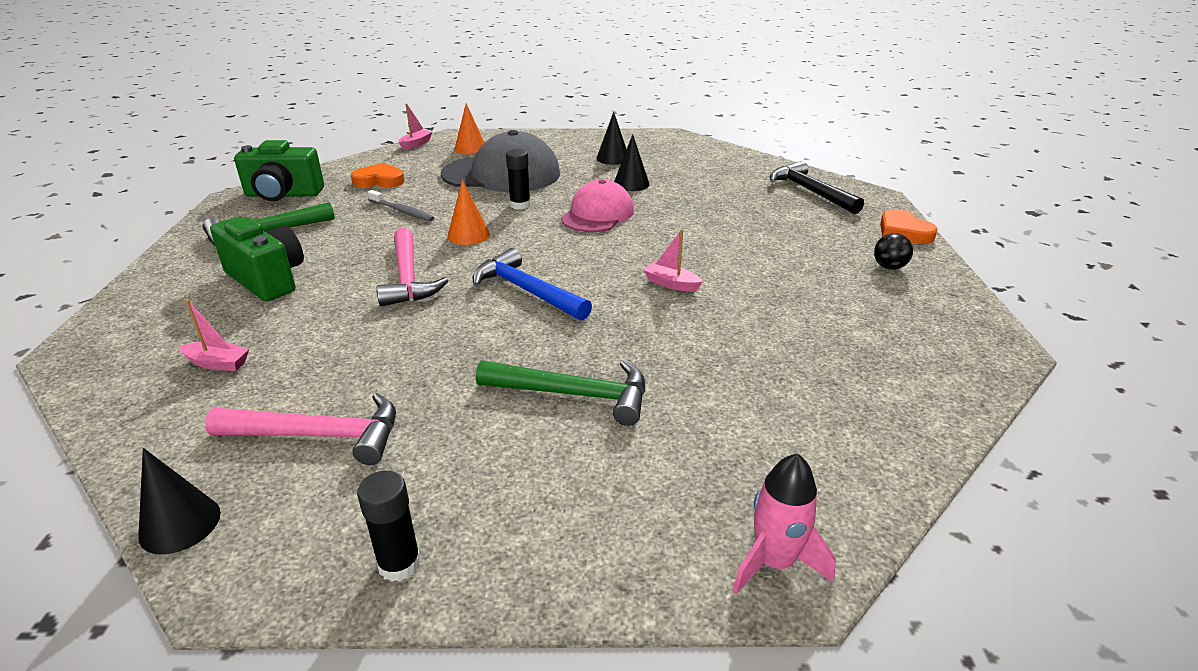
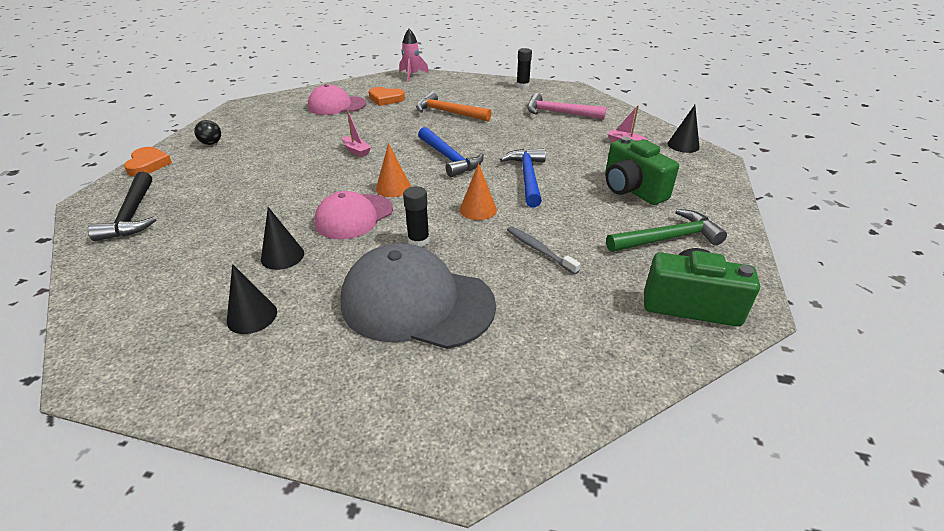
camera: 165 degrees left, 5 degrees up
black cone [138,448,221,554] -> black cone moved to [668,105,700,153]
orange heart [351,162,405,188] -> orange heart moved to [369,87,405,106]
pink hammer [377,228,448,307] -> blue hammer [500,148,546,207]
pink boat [399,103,432,150] -> none
orange cone [454,103,485,154] -> orange cone moved to [376,143,411,197]
green hammer [476,360,645,426] -> orange hammer [416,92,492,121]
none -> pink cap [308,84,366,115]

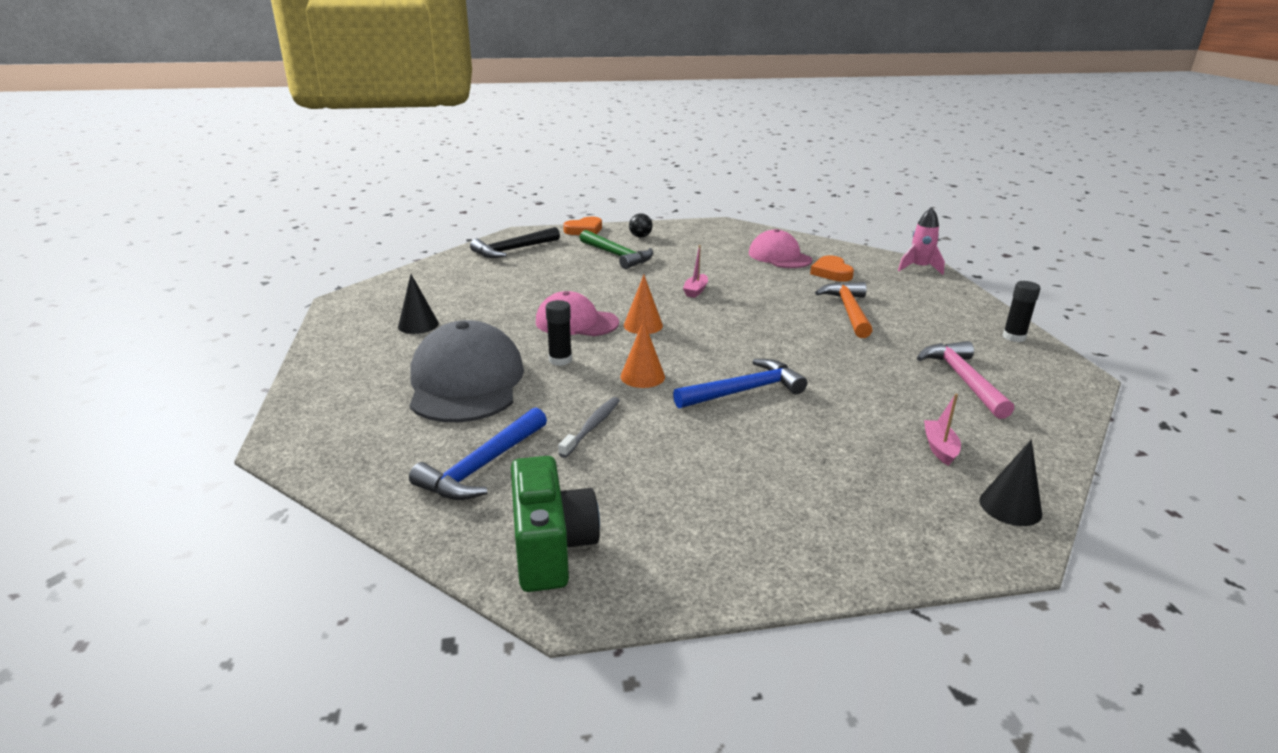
camera: 65 degrees right, 10 degrees down
black cone [261,207,304,270] -> none
blue hammer [418,127,484,177] -> blue hammer moved to [409,407,547,500]
green camera [605,136,679,205] -> none
green hammer [606,209,727,252] -> green hammer moved to [580,230,653,269]

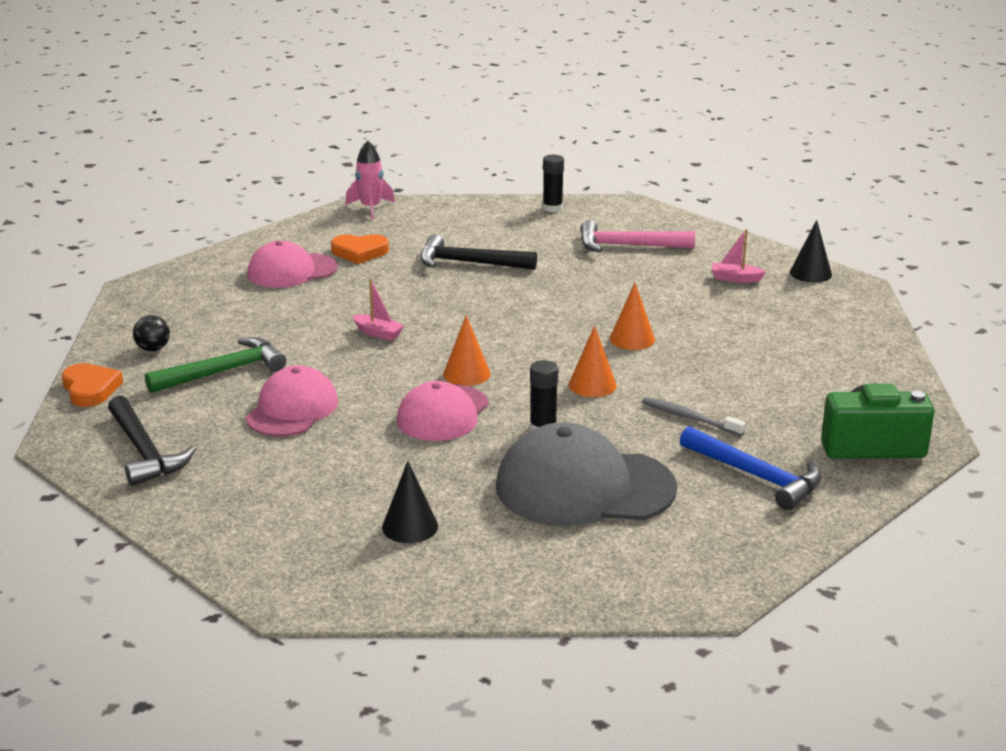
camera: 80 degrees left, 0 degrees up
blue hammer [673,359,807,408] -> orange cone [610,283,655,350]
orange hammer [815,282,873,338] -> black hammer [420,234,537,270]
none -> pink cap [246,365,338,436]

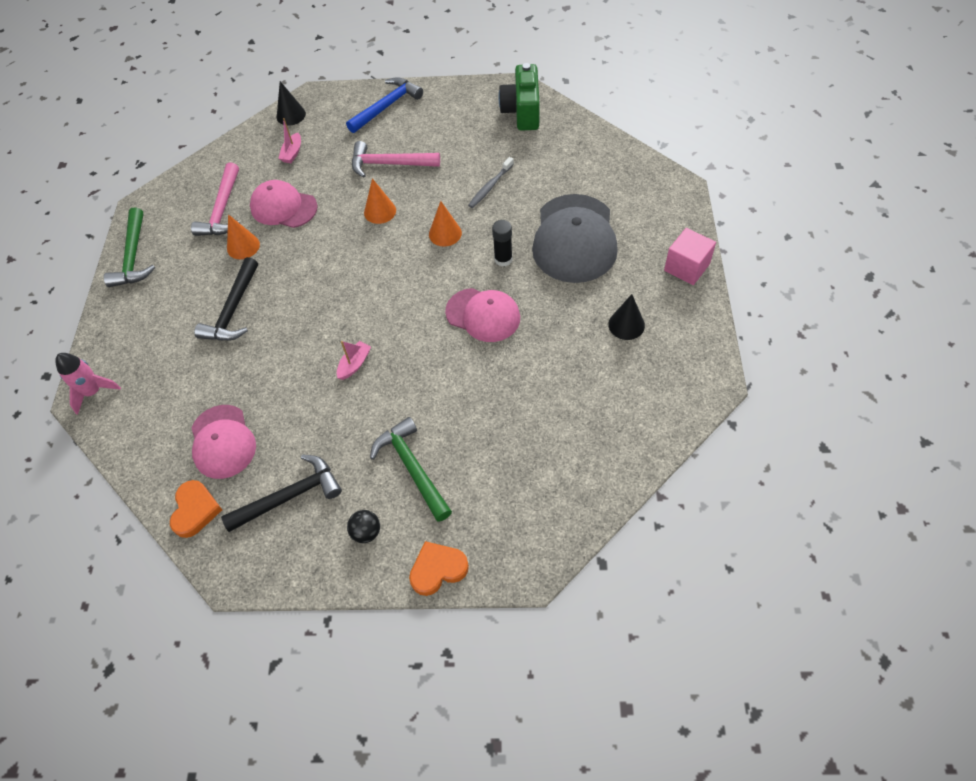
camera: 85 degrees left, 30 degrees up
black hammer [108,395,196,486] -> black hammer moved to [221,455,342,532]
pink cap [246,365,338,436] -> pink cap moved to [250,180,318,228]
orange heart [331,234,389,264] -> orange heart moved to [170,480,222,538]
orange cone [443,315,491,386] -> orange cone moved to [227,214,260,259]
black glue stick [543,155,564,212] -> green hammer [104,207,155,287]
blue hammer [680,426,821,510] -> blue hammer moved to [346,77,423,133]
none -> pink hammer [352,141,440,178]
none -> pink cube [664,228,716,285]

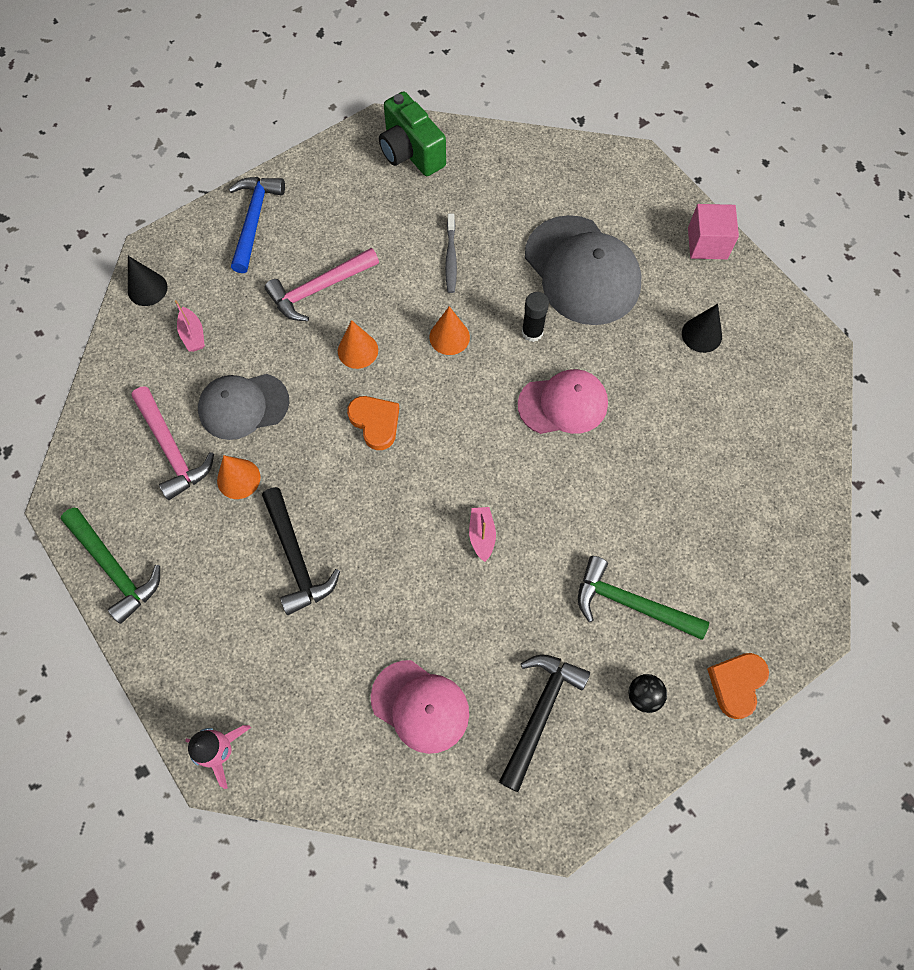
camera: 40 degrees left, 10 degrees up
orange heart [170,480,222,538] -> orange heart moved to [347,396,399,450]
pink cap [250,180,318,228] -> grey cap [198,374,289,440]

